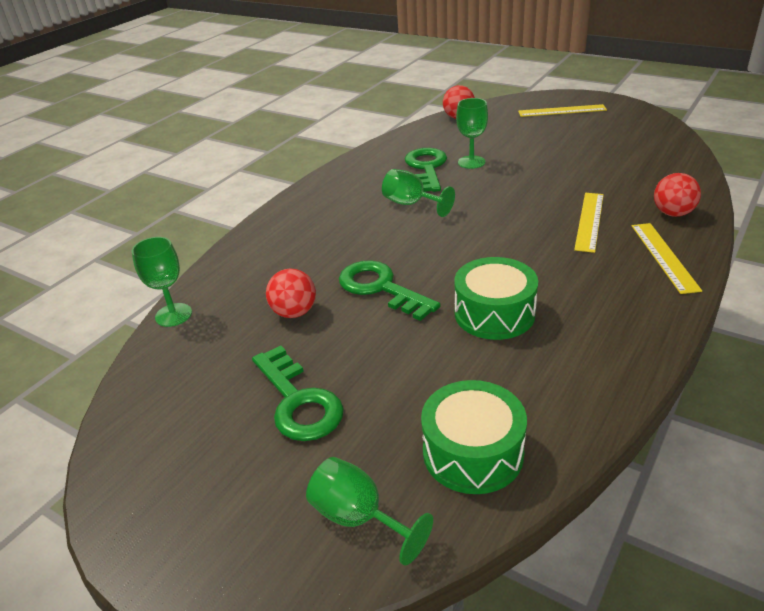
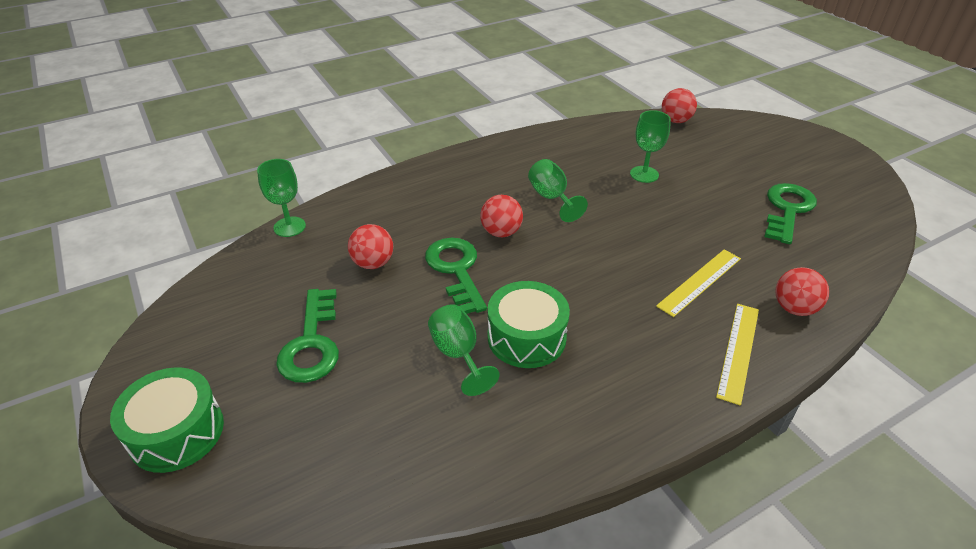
camera: 25 degrees right, 5 degrees up
green goblet [306,457,433,566] -> green goblet moved to [428,304,500,396]
green key [405,148,447,192] -> green key moved to [764,183,817,244]
green drum [421,380,527,494] -> green drum moved to [110,367,224,473]
yellow ruler [518,104,607,117] -> none
none -> red ball [480,195,523,237]

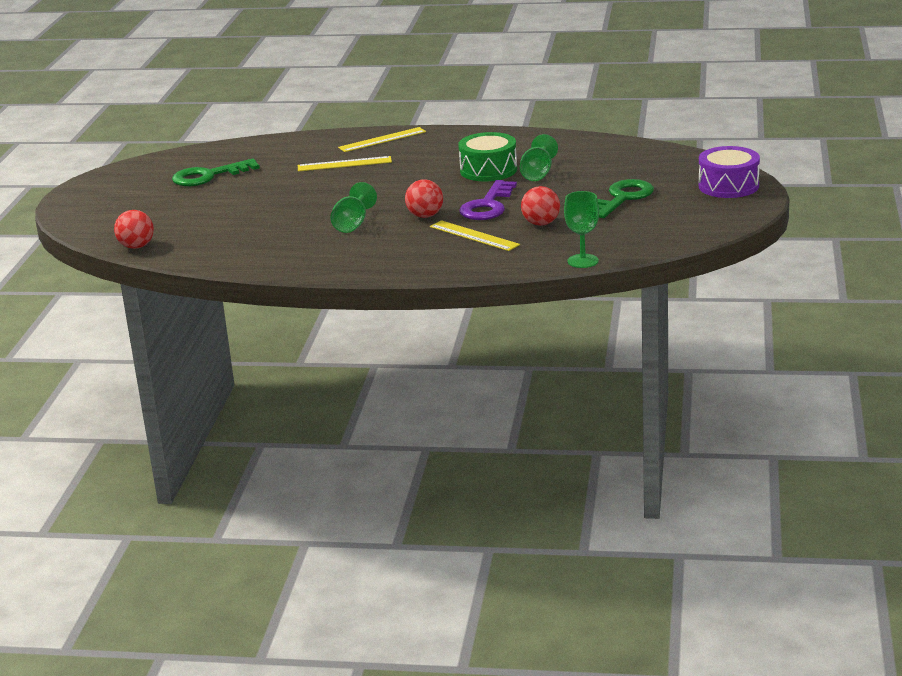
camera: 140 degrees left, 15 degrees down
green drum [110,367,224,473] -> purple drum [699,146,760,198]
green key [425,238,487,314] -> purple key [459,180,517,220]
green goblet [630,110,671,183] -> none
red ball [775,267,829,316] -> none
none -> yellow ruler [430,220,520,251]

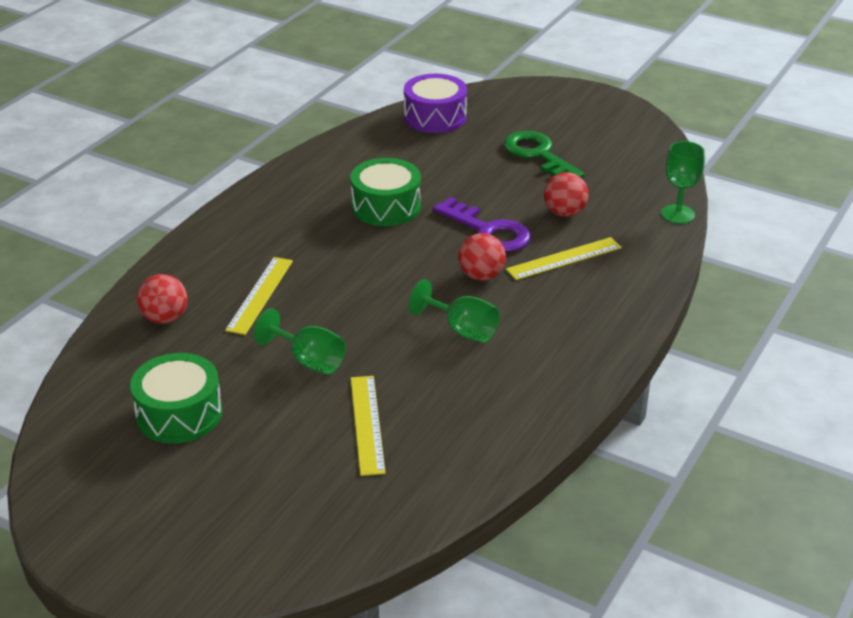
camera: 70 degrees left, 10 degrees up
red ball [114,210,154,249] -> red ball moved to [137,274,187,324]
green key [172,158,260,186] -> green drum [130,353,222,444]
yellow ruler [338,127,426,152] -> yellow ruler moved to [351,376,386,476]
green goblet [520,134,558,181] -> green goblet moved to [254,308,346,374]
purple drum [699,146,760,198] -> purple drum moved to [404,73,467,133]

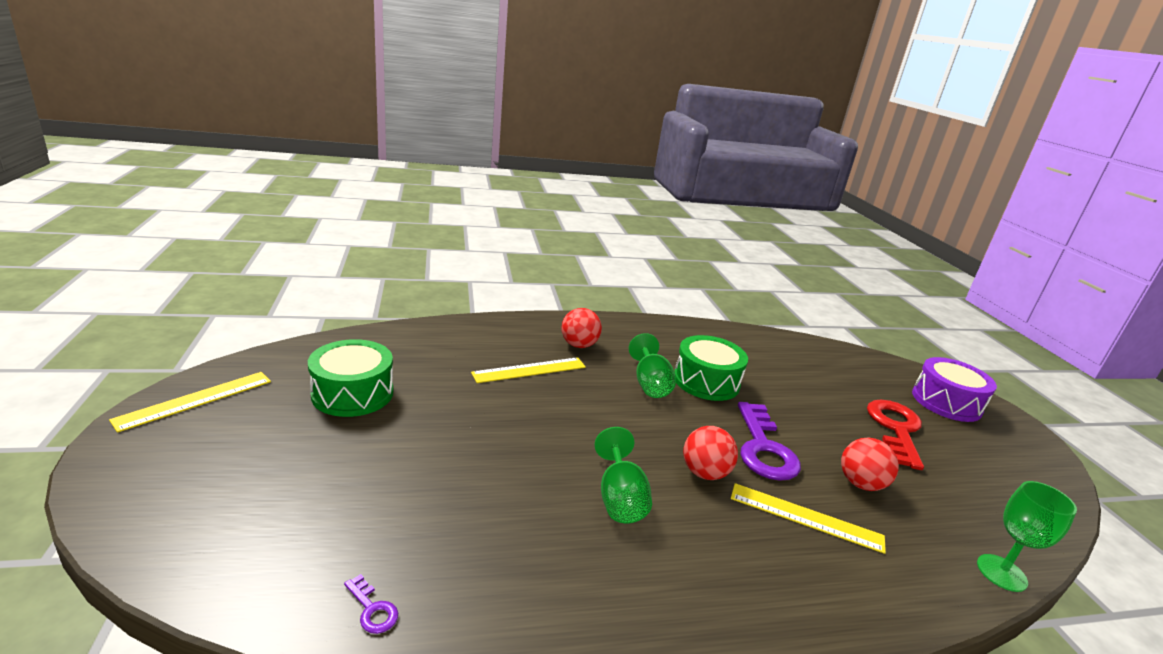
camera: 45 degrees right, 10 degrees down
red ball [137,274,187,324] -> red ball moved to [561,308,602,348]
green goblet [254,308,346,374] -> green goblet moved to [629,333,676,398]
yellow ruler [351,376,386,476] -> yellow ruler moved to [109,372,271,433]
purple drum [404,73,467,133] -> purple drum moved to [912,357,997,422]
green key [504,131,585,178] -> red key [867,399,924,470]
none -> purple key [344,574,398,634]

